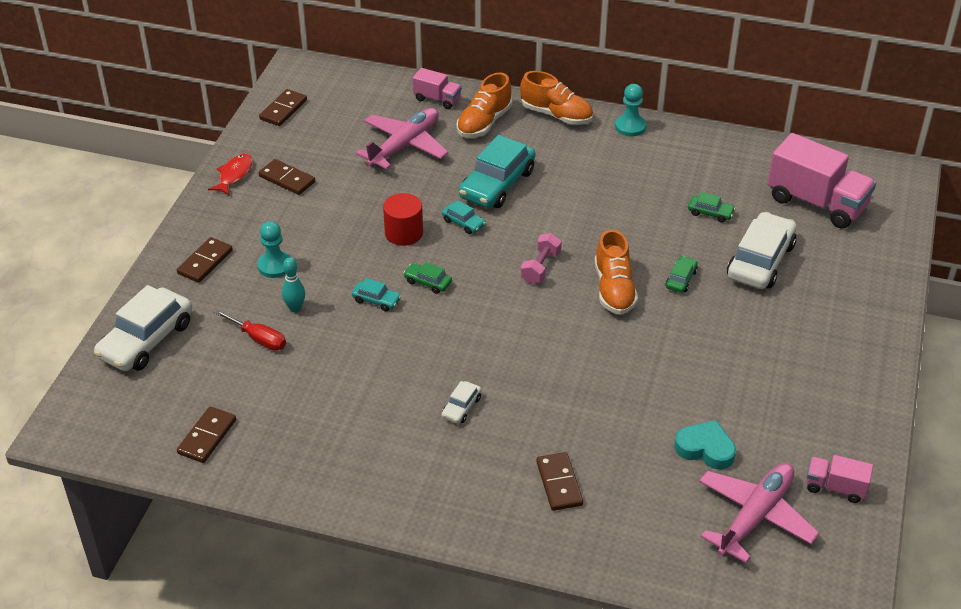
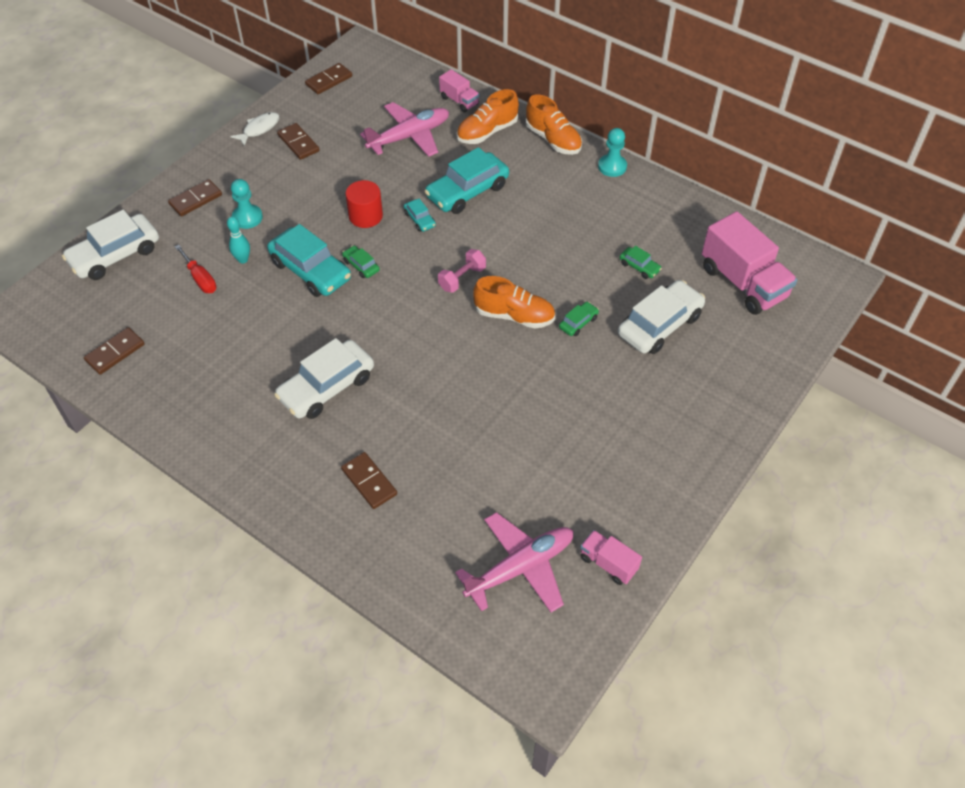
camera: 20 degrees right, 10 degrees up
red fish [208,154,253,195] -> white fish [231,112,279,146]
turquoise car [352,278,401,311] -> turquoise car [267,224,351,297], size x2.15
white car [441,381,482,424] -> white car [274,338,374,419], size x2.15
brown domino [536,452,583,511] -> brown domino turned 45 degrees counterclockwise [341,452,397,509]
orange shoe [595,230,638,315] -> orange shoe turned 90 degrees counterclockwise [473,276,555,329]
turquoise heart [674,420,736,470] -> none

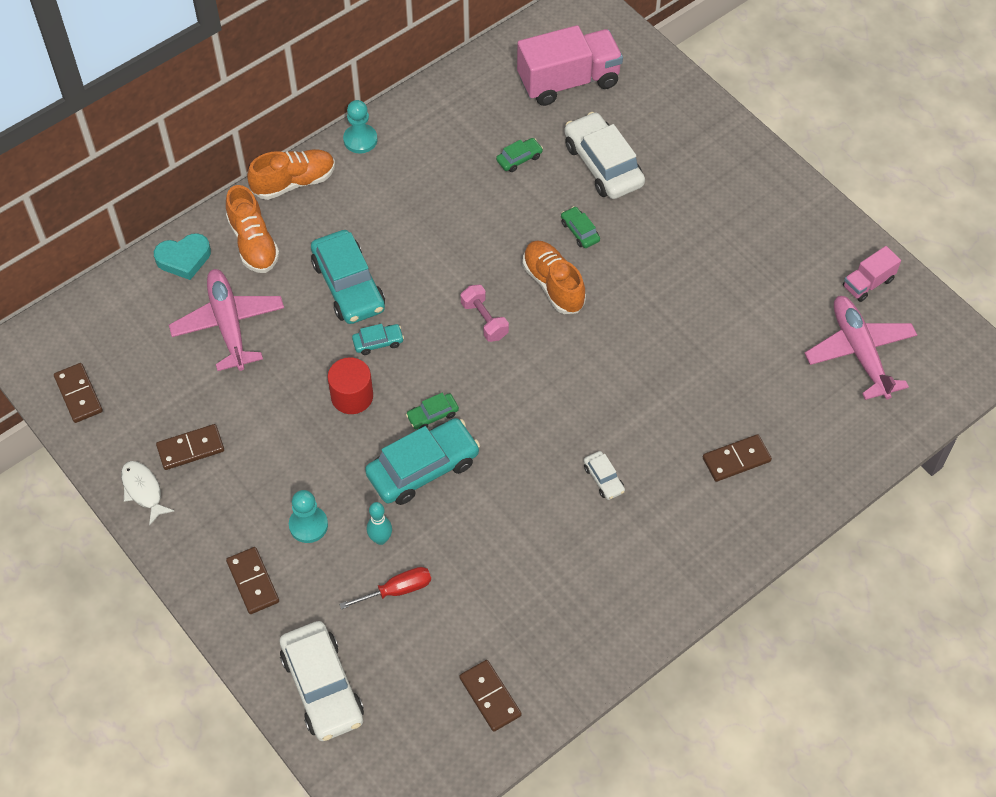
camera: 75 degrees left, 5 degrees up
white car [274,338,374,419] -> white car [584,451,625,500], size x0.46
pink truck [439,69,480,112] -> turquoise heart [154,233,211,280]
orange shoe [473,276,555,329] -> orange shoe turned 60 degrees counterclockwise [523,240,586,314]

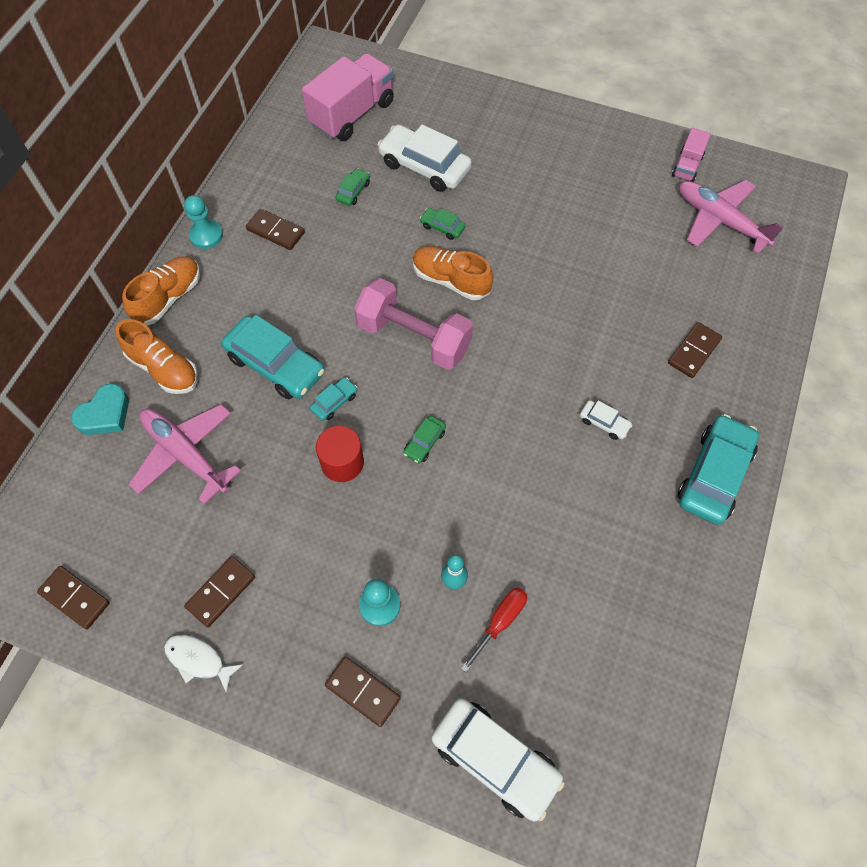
camera: 30 degrees left, 5 degrees up
turquoise car [365,418,480,505] -> turquoise car moved to [677,414,759,525]
brown domino [459,660,522,732] -> brown domino moved to [246,209,305,250]
pink dumbbell [461,285,509,342] -> pink dumbbell [354,278,473,370], size x1.96

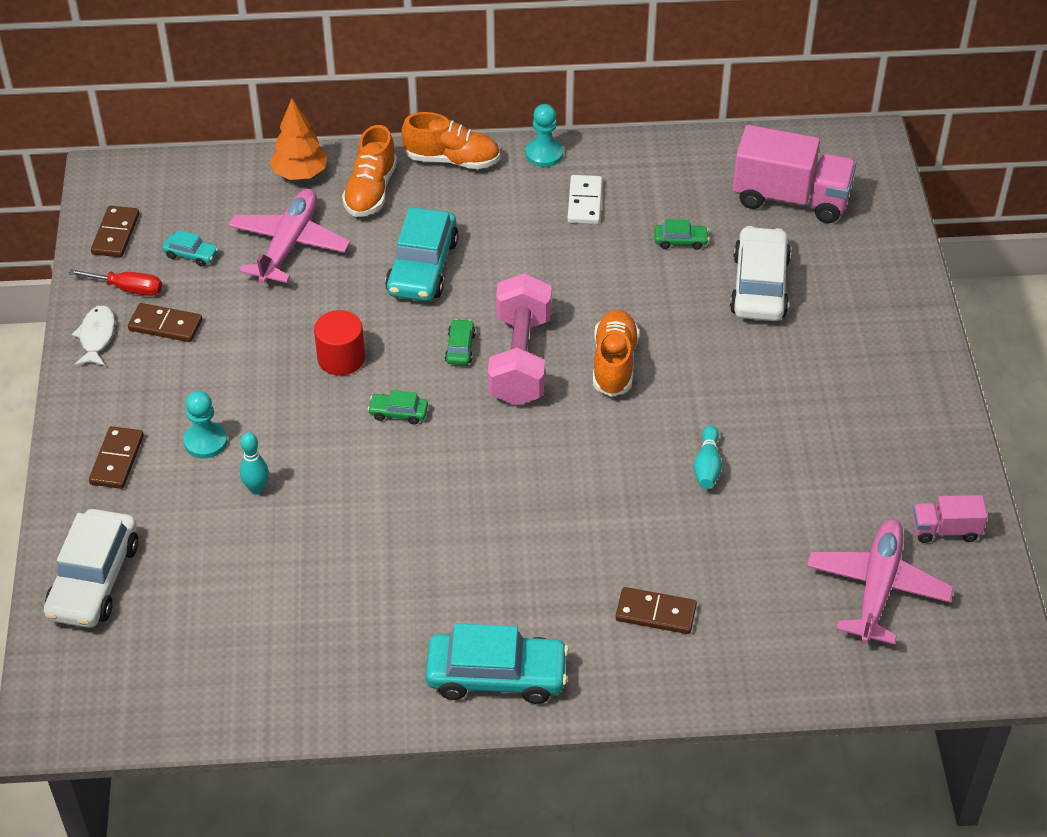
camera: 65 degrees right, 15 degrees down
turquoise heart [71,384,129,435] -> orange tree [270,99,328,180]
brown domino [246,209,305,250] -> white domino [567,175,602,224]
turquoise car [310,377,357,421] -> turquoise car moved to [162,230,219,266]
green car [420,208,466,240] -> green car moved to [445,319,476,365]
red screwdriver [461,588,527,672] -> red screwdriver moved to [68,269,162,296]
white car [580,400,633,440] -> none
none -> turquoise bowling pin [693,425,722,489]

